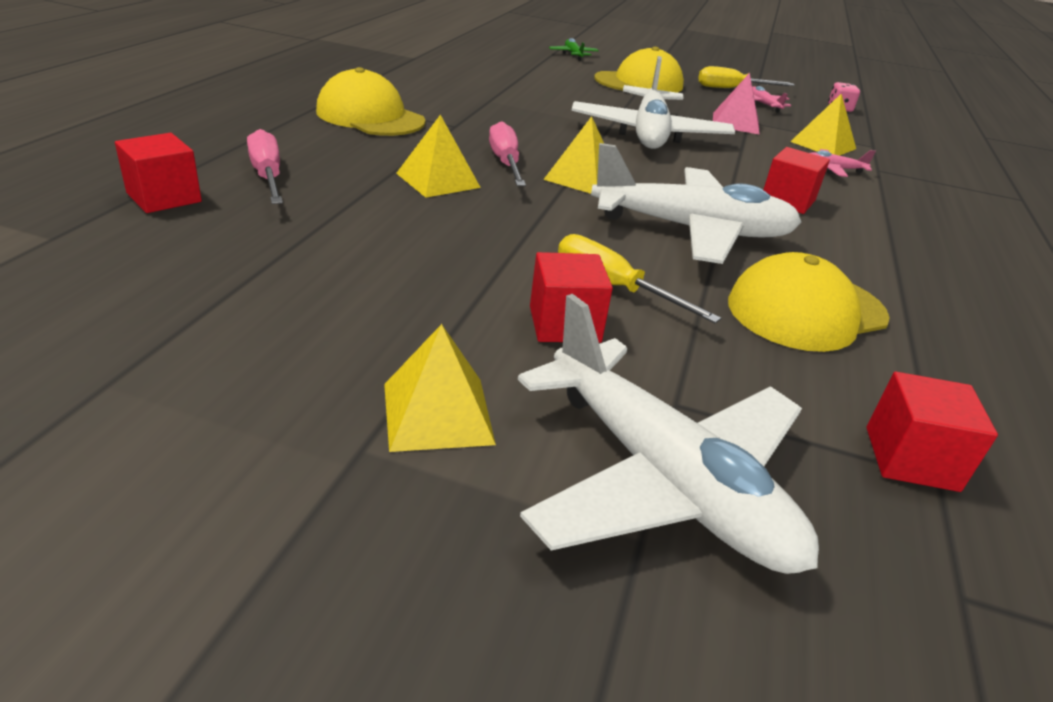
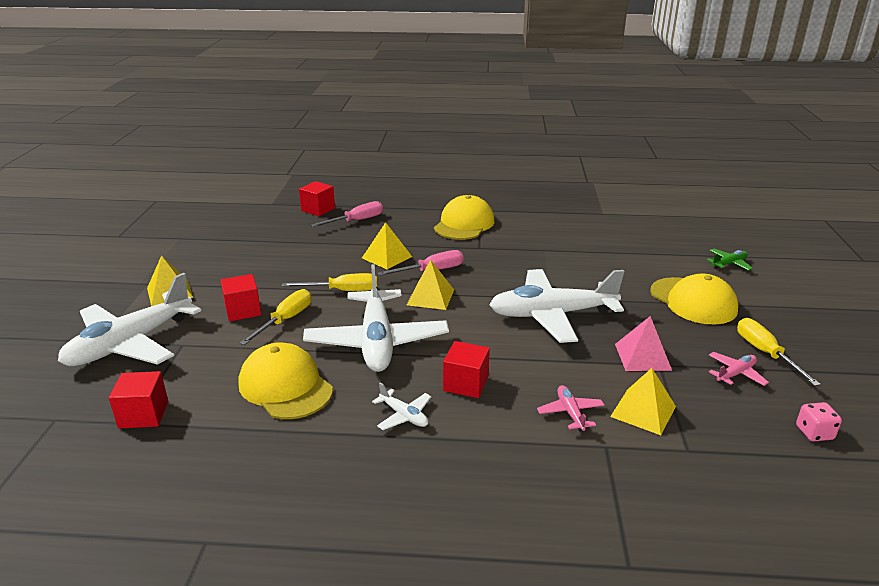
camera: 80 degrees right, 5 degrees down
none -> yellow screwdriver [282,273,377,291]
none -> white plane [372,383,431,430]

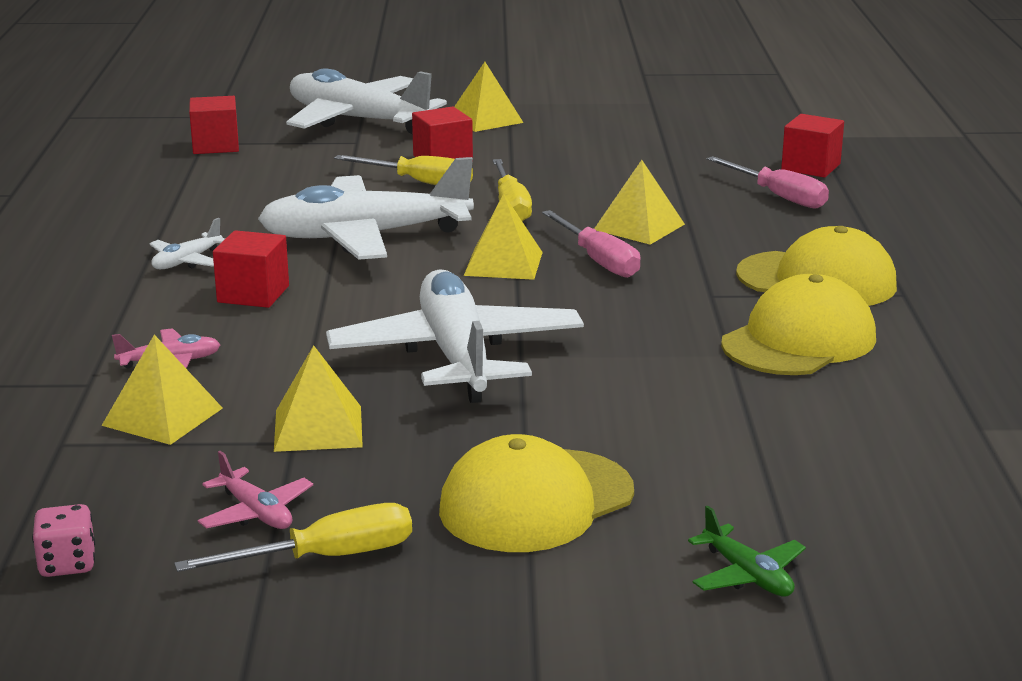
camera: 85 degrees right, 5 degrees down
yellow cap [239,342,333,419] -> yellow cap moved to [721,274,876,375]
pink pyramid [615,316,672,371] -> yellow pyramid [274,345,363,452]

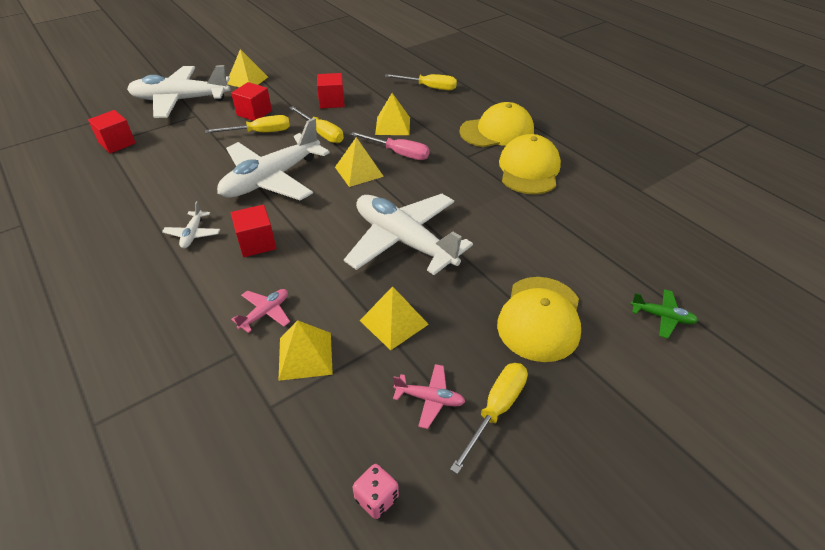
camera: 35 degrees left, 20 degrees up
pink screwdriver [707,156,829,209] -> yellow screwdriver [385,74,457,90]
red cube [781,114,844,178] -> red cube moved to [317,73,344,108]

